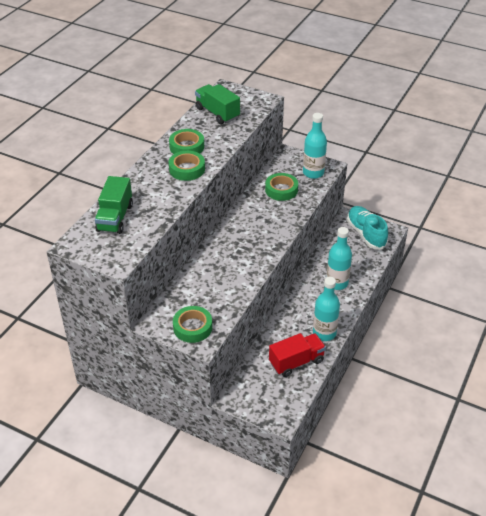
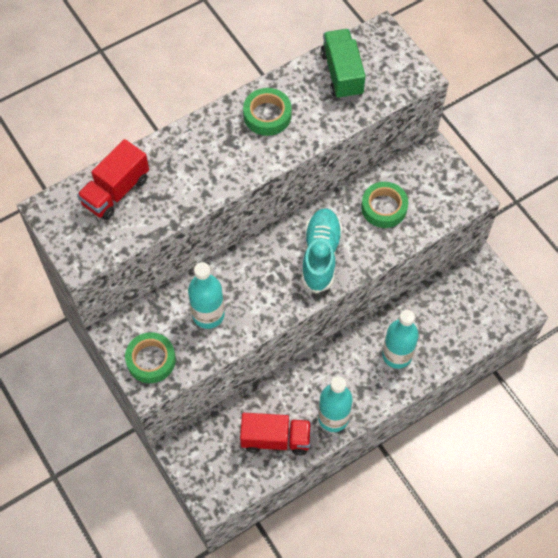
camera: 30 degrees right, 20 degrees up
green truck [95,176,133,234] -> red truck [77,139,149,220]
green tape [169,151,205,181] -> none
turquoise bottle [303,113,327,179] -> turquoise bottle moved to [188,262,224,329]
turquoise shoe [347,206,388,249] -> turquoise shoe moved to [301,208,342,293]

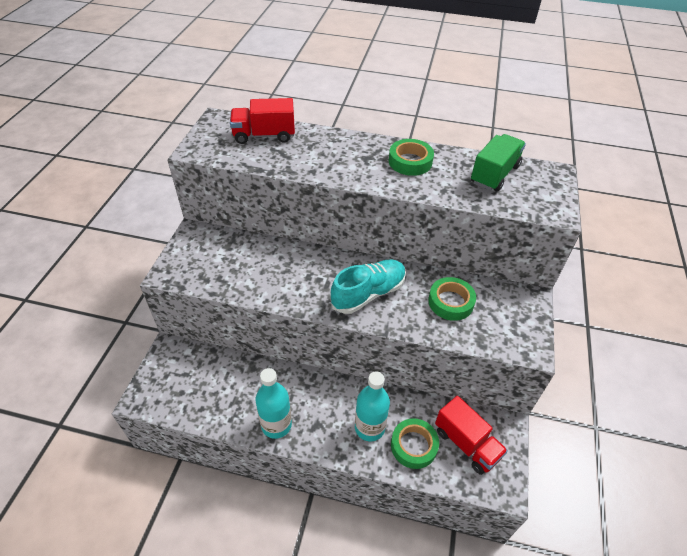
camera: 45 degrees right, 15 degrees down
green tape [125,332,176,383] -> green tape moved to [391,418,439,469]
turquoise bottle [188,262,224,329] -> none
red truck [240,413,311,455] -> red truck moved to [435,396,508,475]

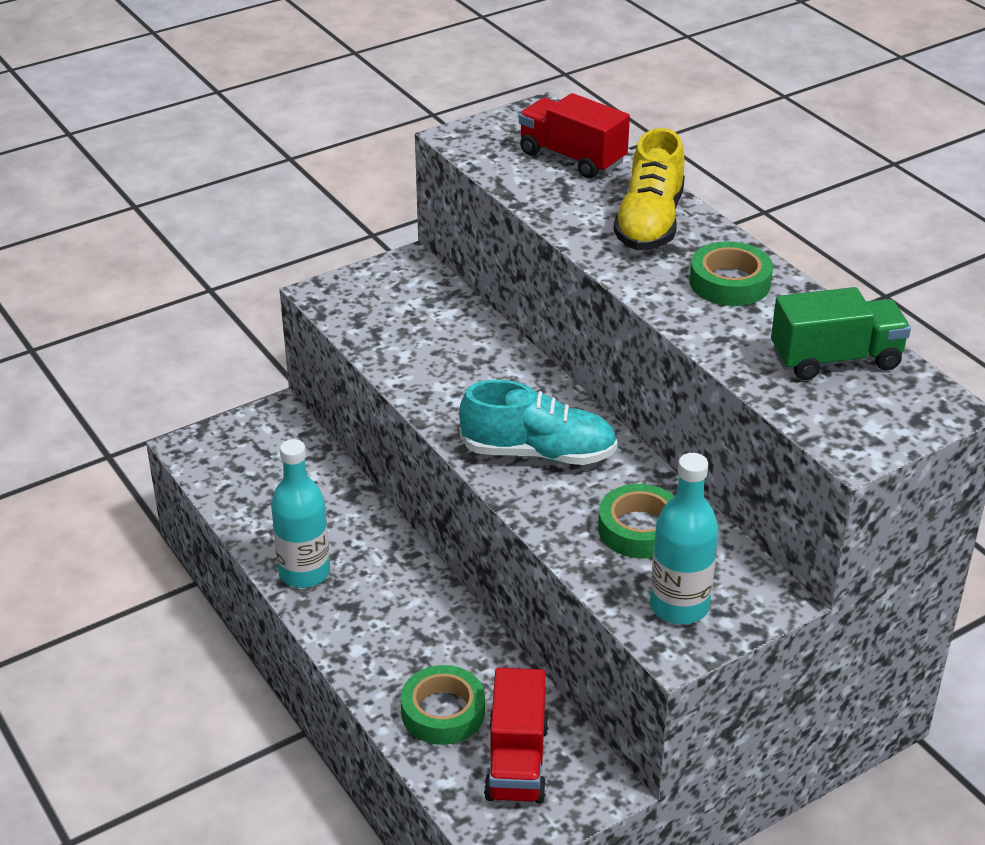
camera: 45 degrees right, 10 degrees down
turquoise bottle [355,371,390,441] -> turquoise bottle moved to [650,453,718,624]
none -> yellow shoe [613,128,685,250]

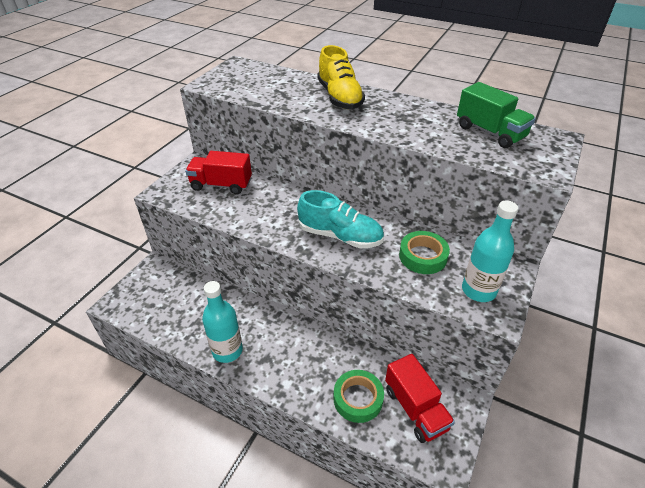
camera: 30 degrees left, 5 degrees up
turquoise shoe [459,380,618,465] -> turquoise shoe turned 45 degrees clockwise [297,190,384,248]
red truck [519,93,630,179] -> red truck moved to [185,151,252,194]
green tape [689,241,773,306] -> none
green truck [771,287,911,380] -> green truck turned 90 degrees clockwise [457,82,536,148]

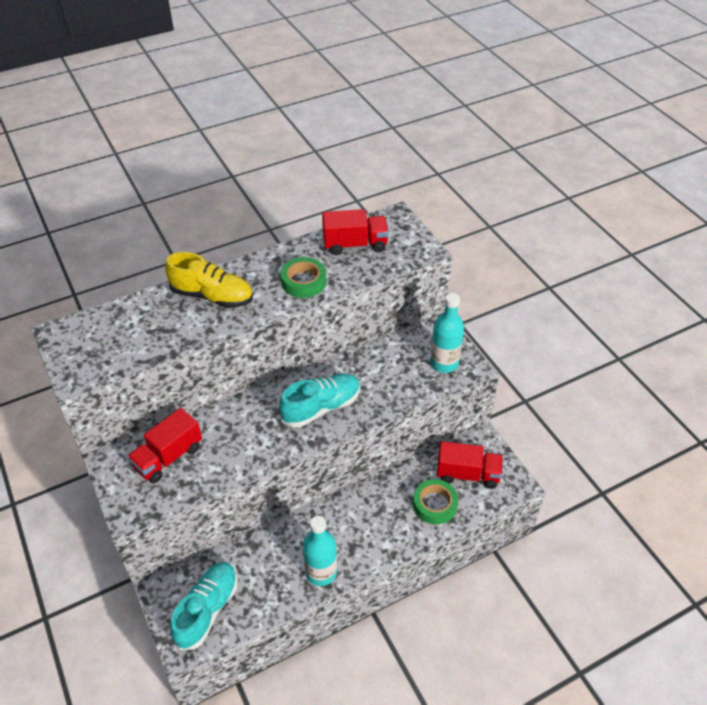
camera: 55 degrees left, 5 degrees up
green tape [399,231,450,274] -> green tape moved to [281,257,326,298]
green truck [457,82,536,148] -> red truck [322,209,389,255]
none -> turquoise shoe [170,562,238,650]

